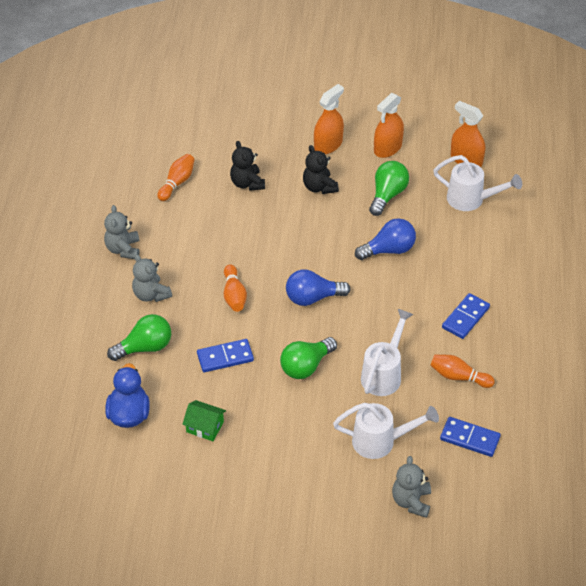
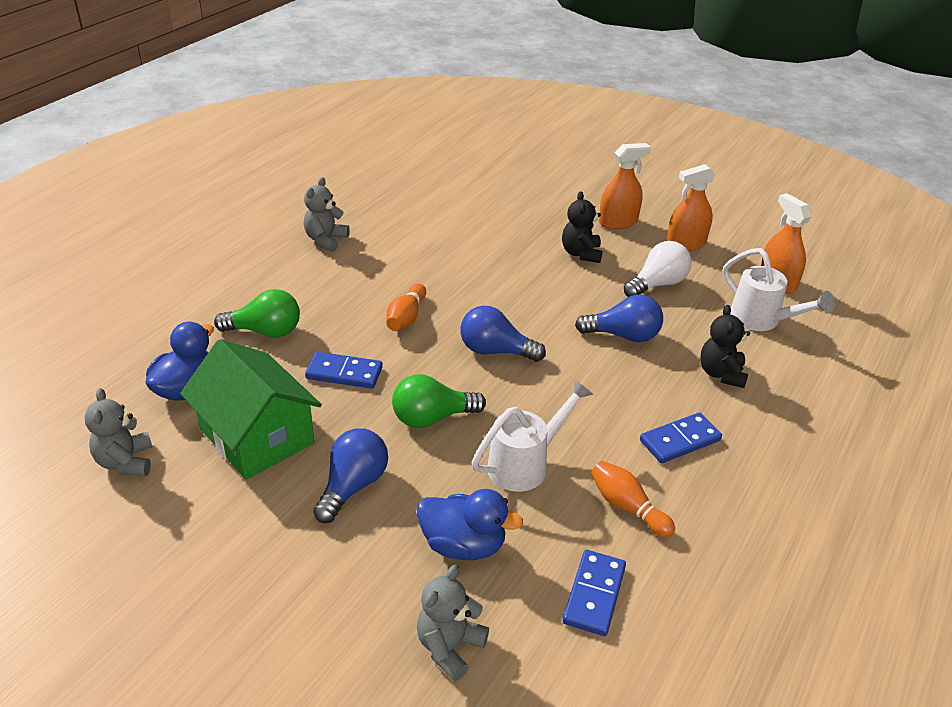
camera: 25 degrees right, 10 degrees down
grey teddy bear [132,254,172,302] -> grey teddy bear moved to [84,388,152,476]
orange bowling pin [157,154,195,201] -> none
green house [182,400,226,441] -> green house [180,339,322,480], size x2.17
black teddy bear [230,141,265,191] -> black teddy bear moved to [700,305,750,388]
white watering can [333,403,439,459] -> blue duck [417,489,523,560]
green light bulb [369,161,409,216] -> white light bulb [624,241,692,297]
blue domino [440,417,501,457] -> blue domino turned 60 degrees clockwise [563,550,626,636]
none -> blue light bulb [313,428,388,523]

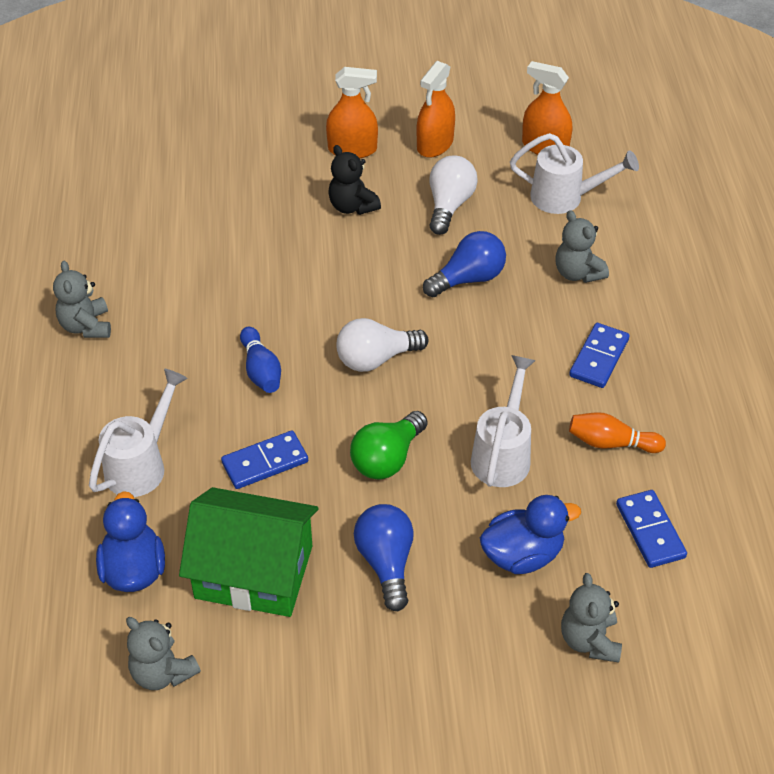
camera: 35 degrees left, 10 degrees up
green light bulb [214,289,300,338] -> white watering can [89,369,188,497]
orange bowling pin [386,284,426,331] -> blue bowling pin [240,327,281,393]
blue light bulb [460,306,546,362] -> white light bulb [336,318,428,372]
orange spray bottle [599,143,651,229] -> orange spray bottle turned 60 degrees clockwise [326,67,378,159]
black teddy bear [700,305,750,388] -> grey teddy bear [555,210,609,283]

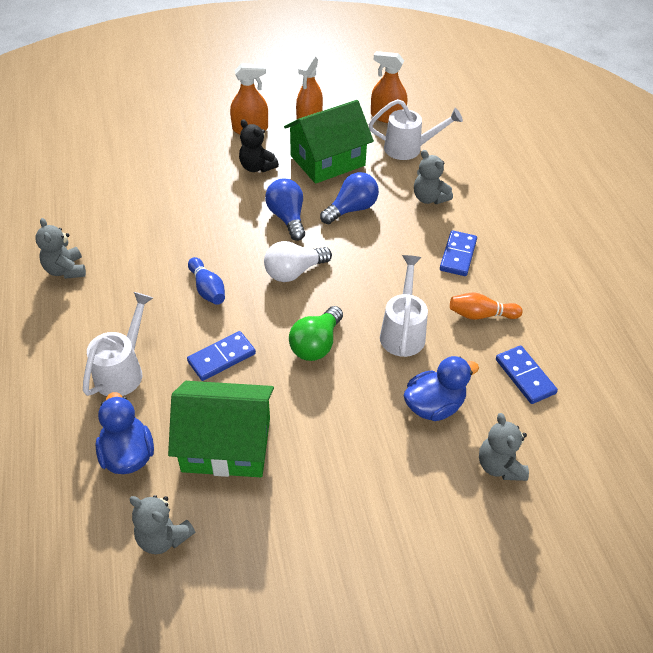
camera: 10 degrees left, 0 degrees up
blue light bulb [354,504,414,611] -> blue light bulb moved to [265,179,305,241]
white light bulb [429,155,478,235] -> green house [284,100,374,184]

